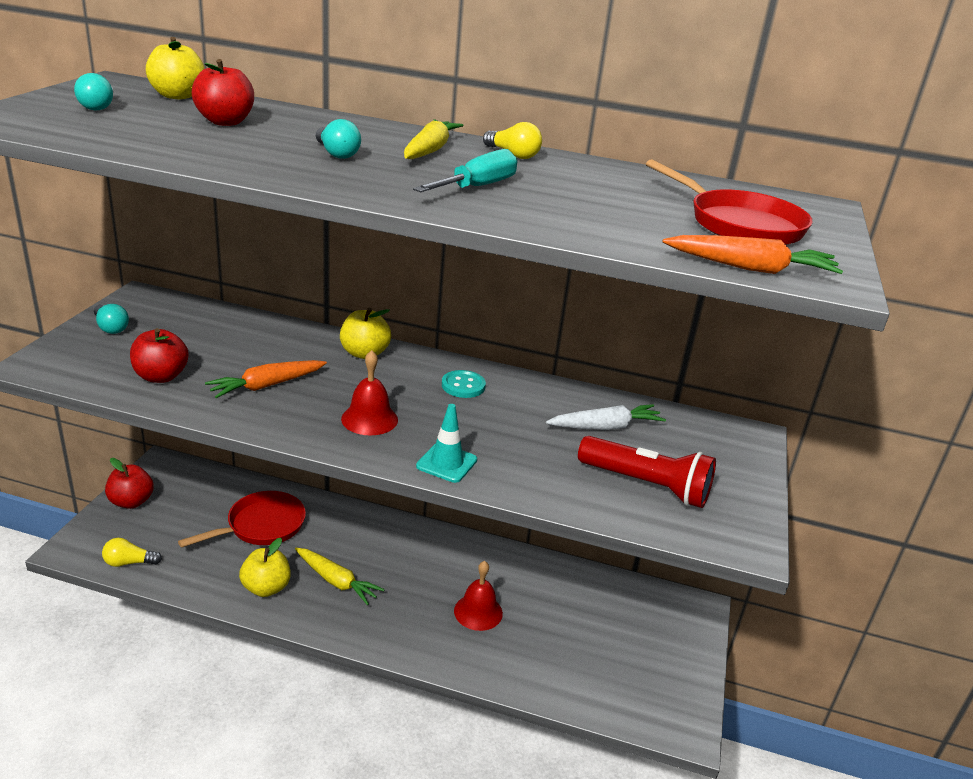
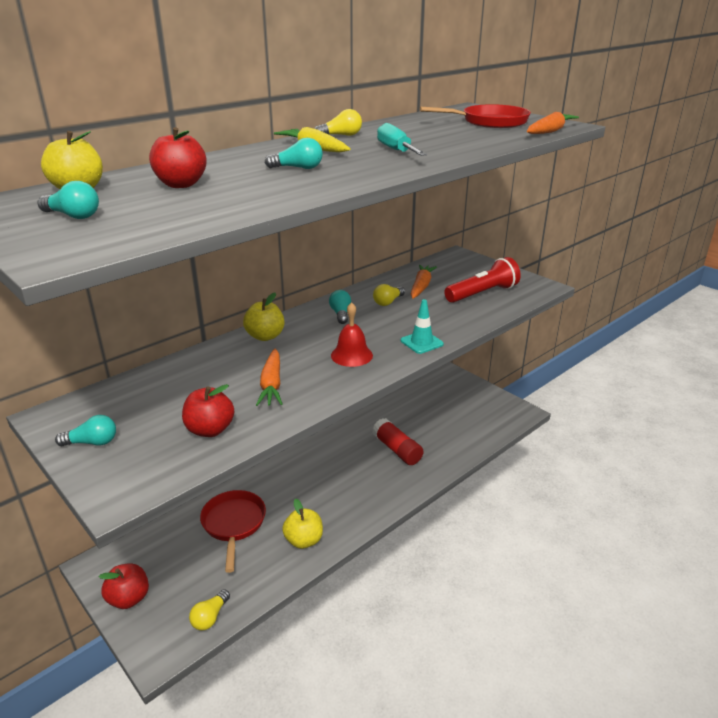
camera: 55 degrees left, 0 degrees up
yellow carrot [295,548,385,605] -> none
turquoise button [442,370,486,398] -> turquoise light bulb [329,290,351,324]
red bell [454,561,503,631] -> red glue stick [372,418,423,465]
white carrot [546,404,666,430] -> orange carrot [411,265,437,298]
none -> yellow light bulb [373,284,405,306]

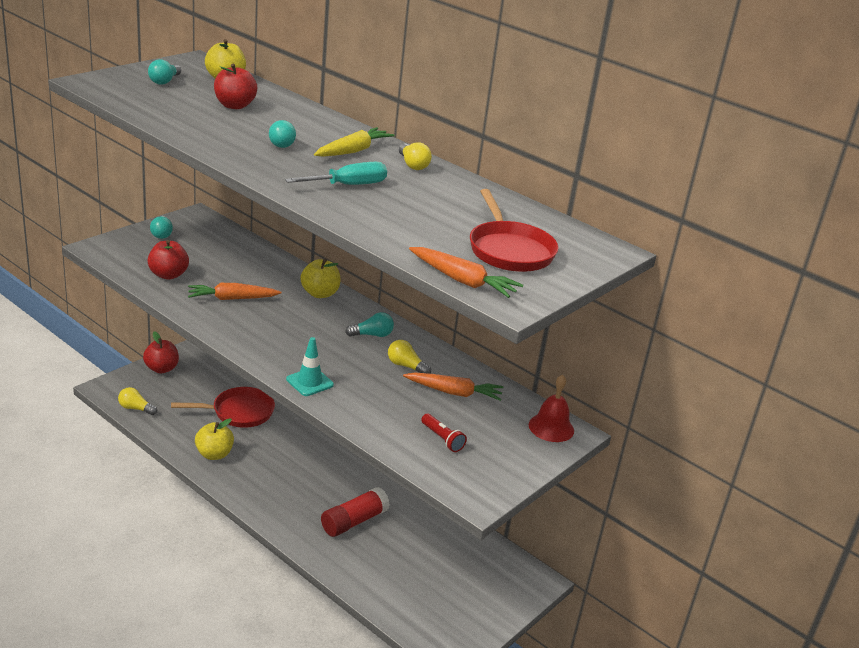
camera: 80 degrees right, 0 degrees up
red bell [331,302,373,367] -> red bell moved to [529,374,574,442]
red flashlight [444,257,521,303] -> red flashlight [421,414,467,452], size x0.52

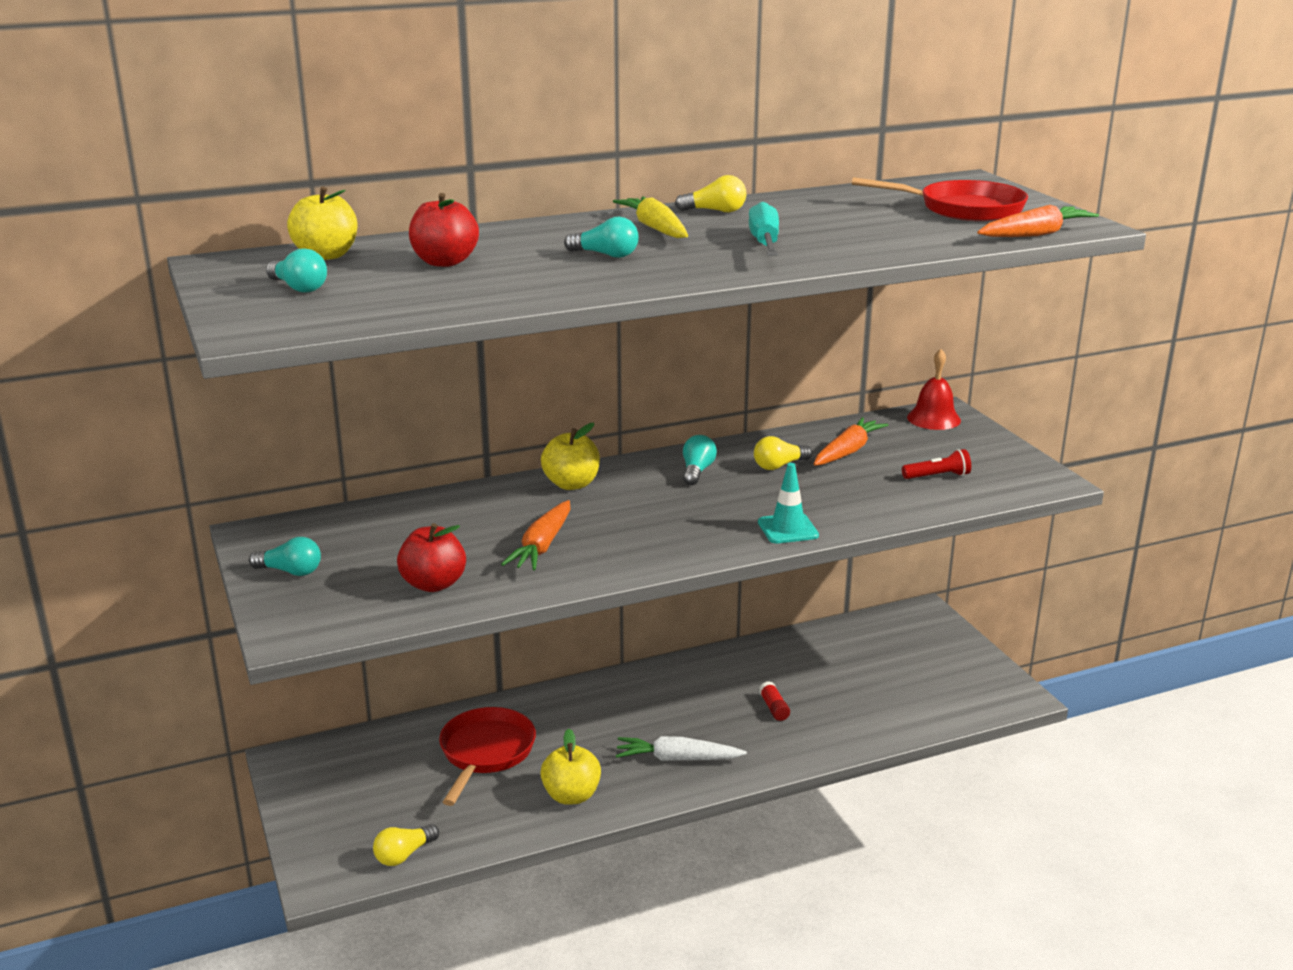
camera: 60 degrees left, 5 degrees down
red apple [143,331,179,373] -> none
red glue stick [321,487,390,537] -> red glue stick [759,681,790,721], size x0.50
none -> white carrot [616,736,747,761]

